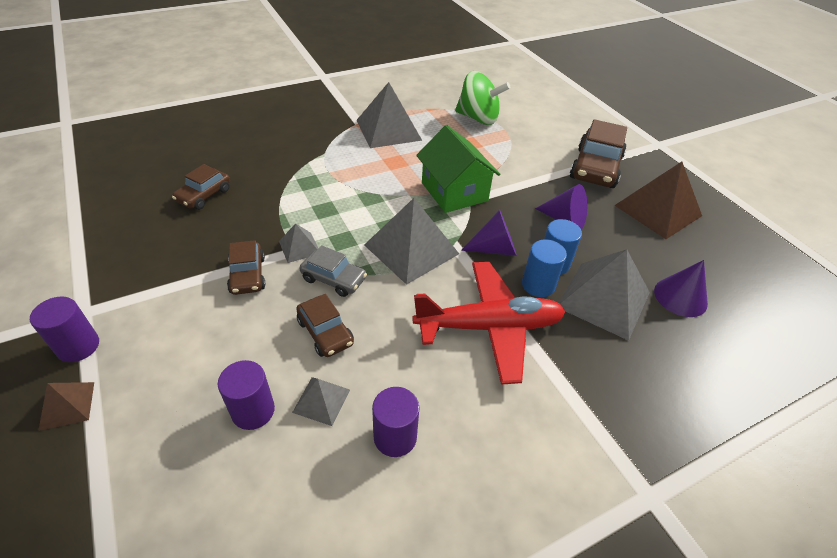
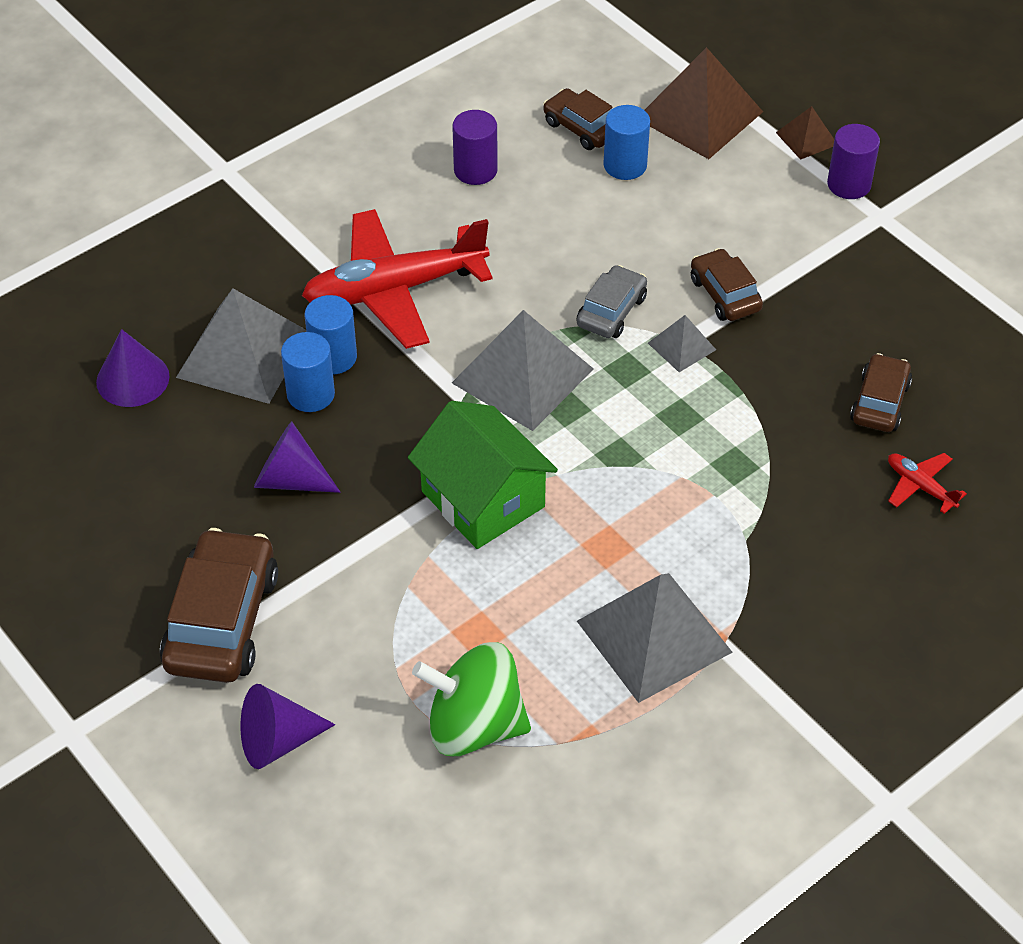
camera: 170 degrees right, 5 degrees up
purple cylinder [218,360,275,430] -> blue cylinder [603,105,650,180]
grey pyramid [292,377,350,426] -> none
brown car [296,294,354,357] -> brown car moved to [543,88,612,150]
grey car [300,245,367,297] -> grey car turned 105 degrees clockwise [576,265,647,338]
purple cone [461,210,517,256] -> purple cone moved to [240,684,335,769]
brown pyramid [614,162,702,239] -> brown pyramid moved to [645,47,763,159]
none -> red plane [888,453,967,514]

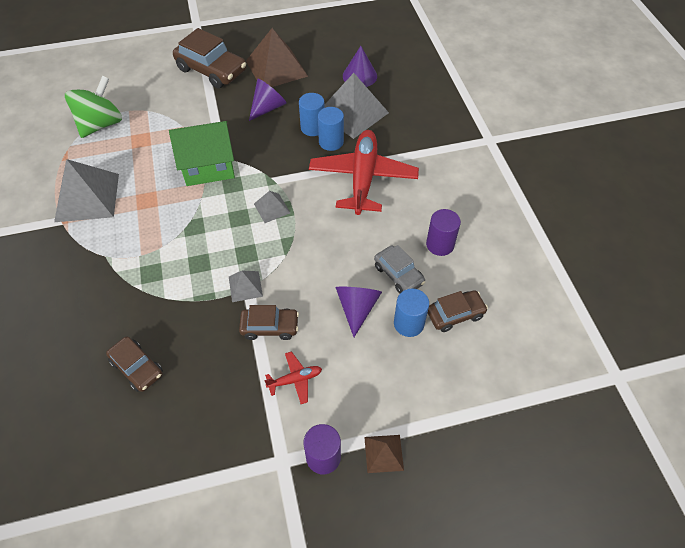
camera: 115 degrees right, 5 degrees up
purple cone [240,684,335,769] -> purple cone moved to [335,287,382,337]
grey pyramid [452,310,594,431] -> grey pyramid [254,191,290,223], size x0.49
grey car [576,265,647,338] -> grey car moved to [374,245,425,294]
brown pyramid [645,47,763,159] -> brown pyramid moved to [246,28,308,87]
red plane [888,453,967,514] -> red plane moved to [264,351,322,404]

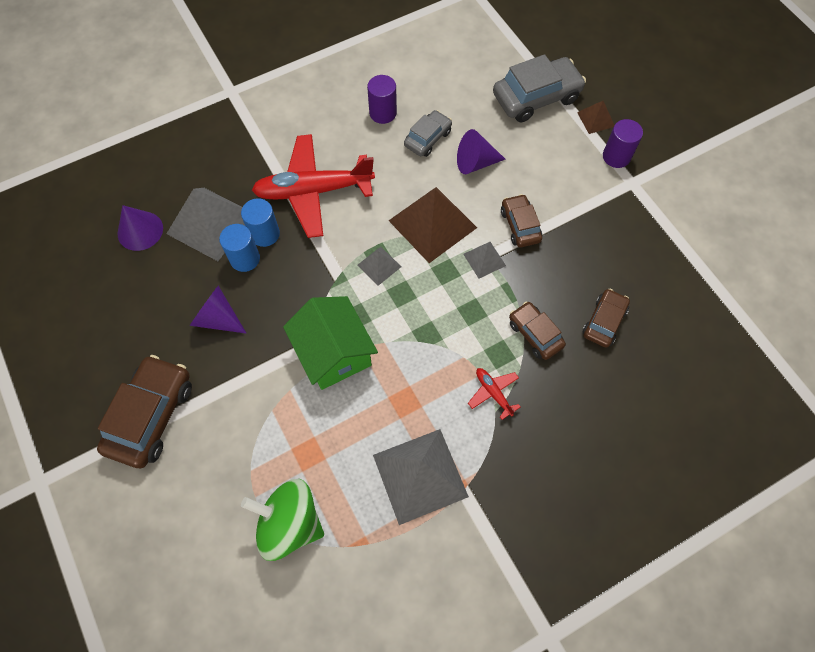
camera: 105 degrees left, 10 degrees up
brown pyramid [246,28,308,87] -> brown pyramid moved to [388,187,477,263]
red plane [264,351,322,404] -> red plane moved to [468,368,521,420]
blue cylinder [394,289,429,337] -> none
brown car [428,290,488,332] -> brown car moved to [509,301,566,360]
none -> grey car [493,54,586,122]

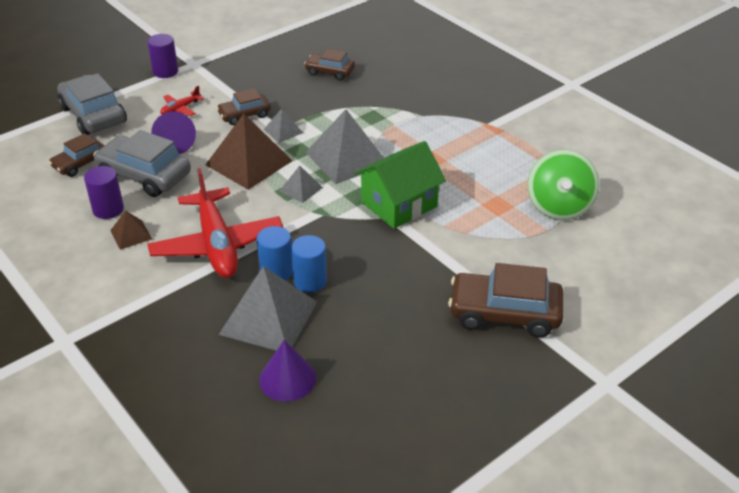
camera: 100 degrees left, 25 degrees down
purple cone [190,285,246,333] -> none
grey pyramid [373,429,469,525] -> grey pyramid moved to [306,109,384,184]
grey car [404,110,452,157] -> grey car [93,130,191,197], size x1.70
red plane [468,368,521,420] -> red plane moved to [160,86,204,116]
brown car [509,301,566,360] -> brown car moved to [49,133,105,177]
brown pyramid [577,101,614,134] -> brown pyramid moved to [110,211,152,250]

